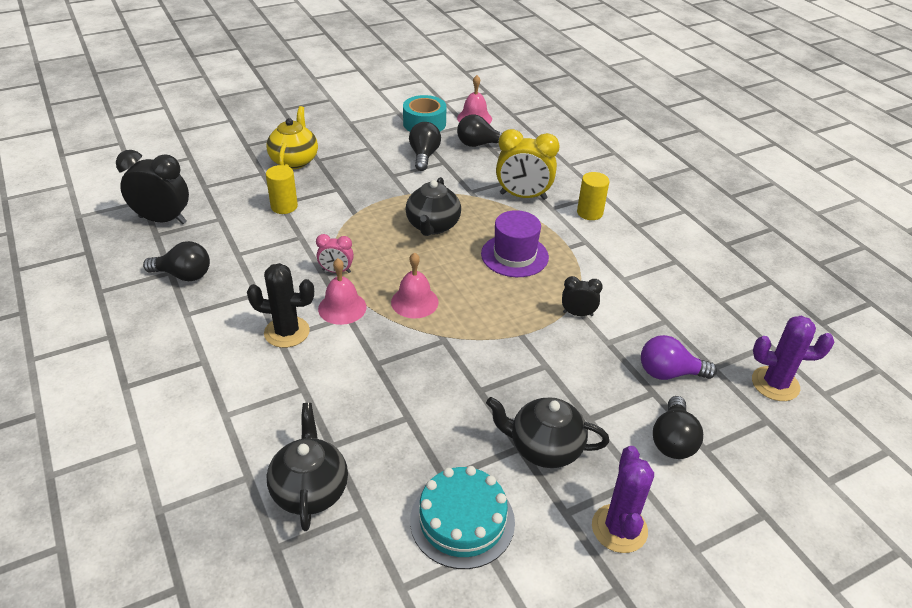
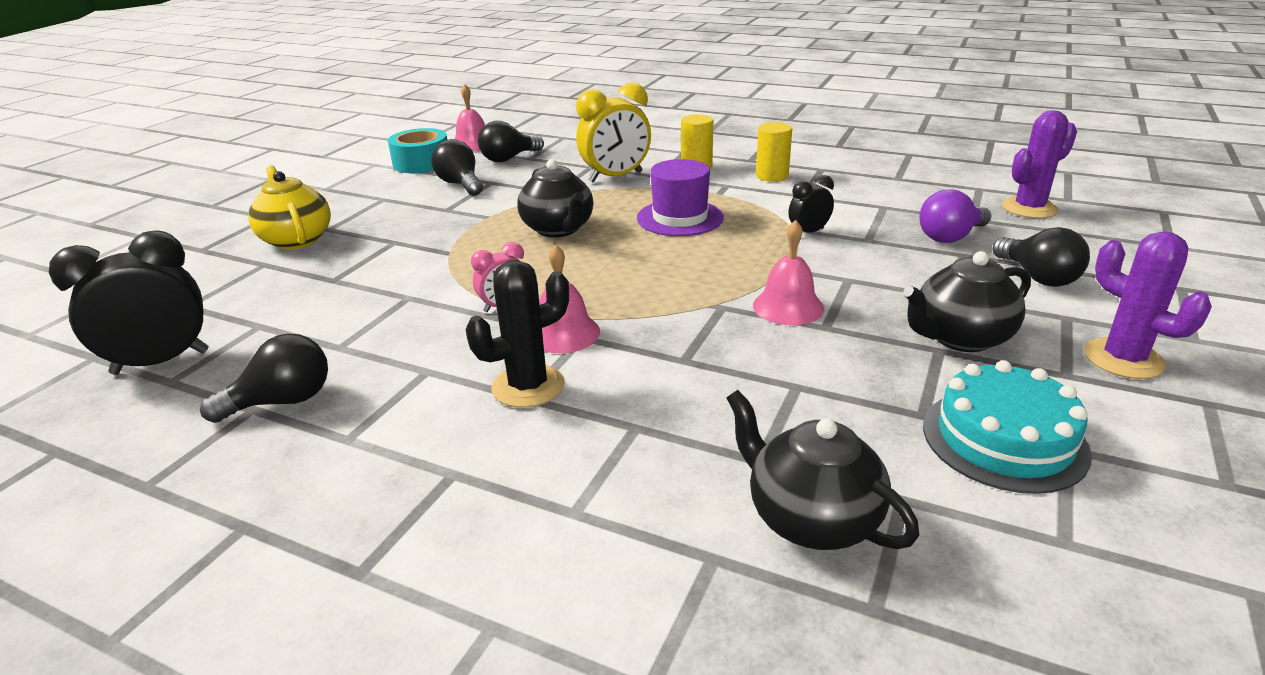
camera: 35 degrees left, 10 degrees down
yellow cylinder [266,165,298,214] -> yellow cylinder moved to [756,122,792,182]
pink bell [391,252,439,318] -> pink bell moved to [753,220,824,325]

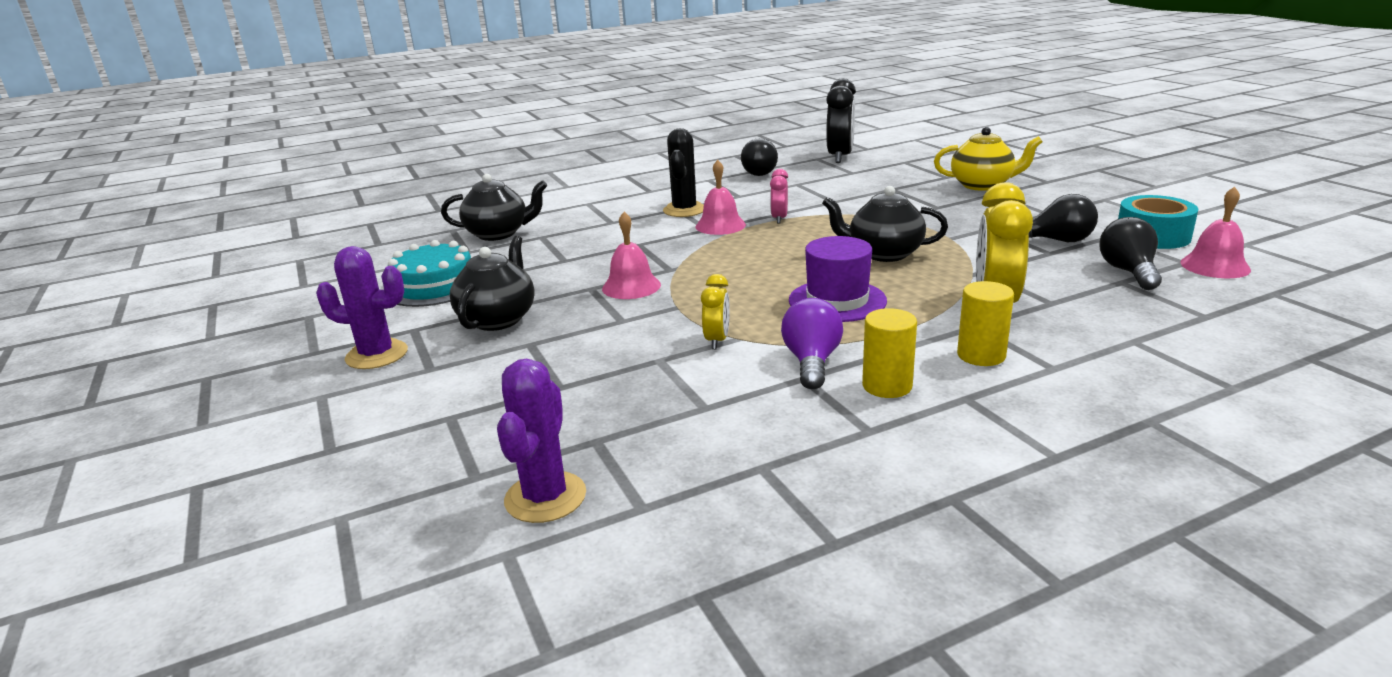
camera: 130 degrees right, 5 degrees down
black clock [789,175,834,233] -> yellow clock [701,274,730,349]
purple light bulb [919,189,991,243] -> purple light bulb moved to [781,298,843,389]
black light bulb [993,227,1090,287] -> none

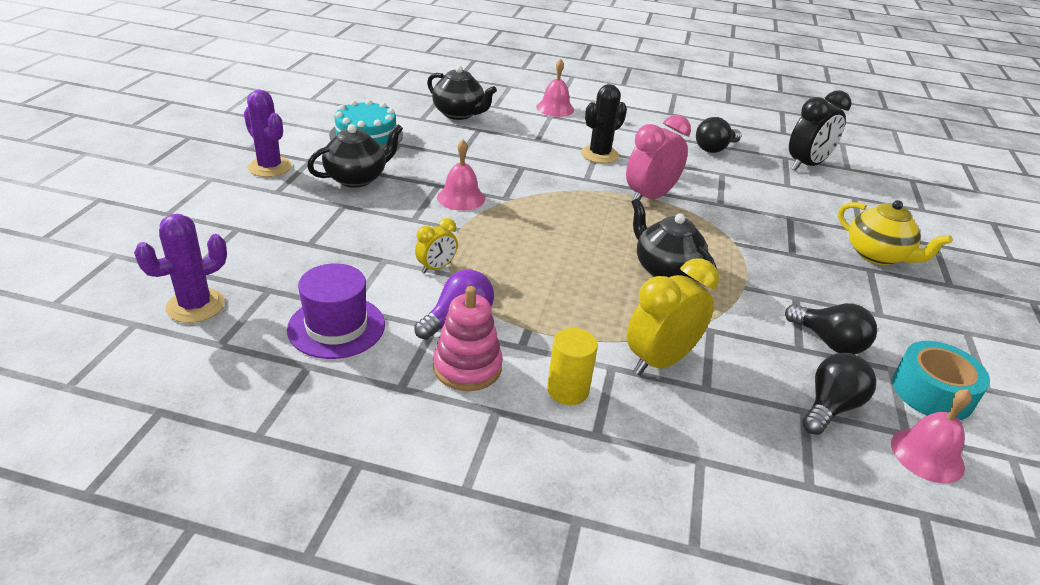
camera: 35 degrees right, 10 degrees up
pink bell [695,160,746,235] -> pink bell moved to [536,59,574,117]
pink clock [770,169,788,224] -> pink clock [626,115,691,201], size x1.87
purple hat [789,236,887,322] -> purple hat moved to [287,263,385,359]
yellow cylinder [862,308,917,398] -> pink stacking toy [433,286,503,391]

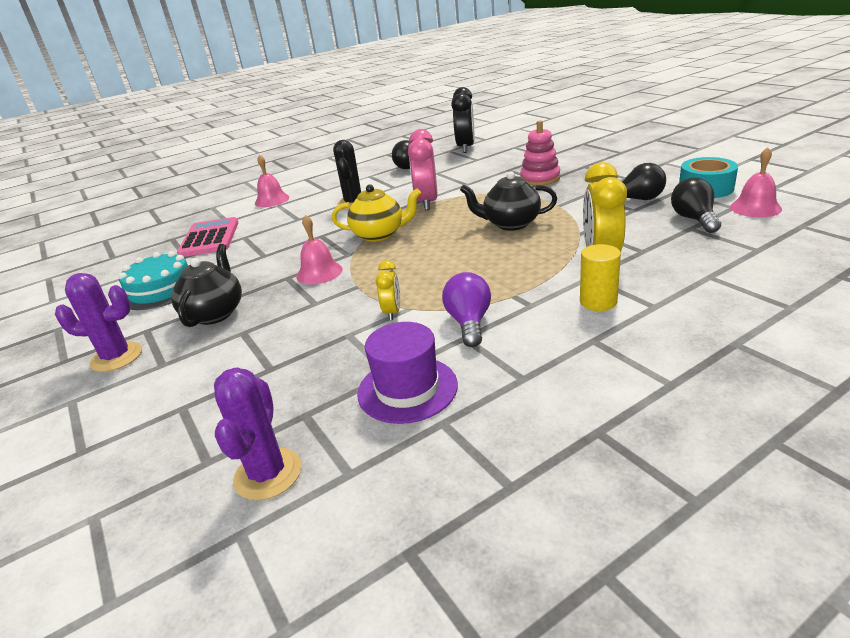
camera: 40 degrees left, 5 degrees down
black teapot [427,65,497,120] -> pink calculator [177,217,238,257]
pink stacking toy [433,286,503,391] -> pink stacking toy moved to [520,120,560,186]
yellow teapot [838,200,952,265] -> yellow teapot moved to [332,184,421,242]

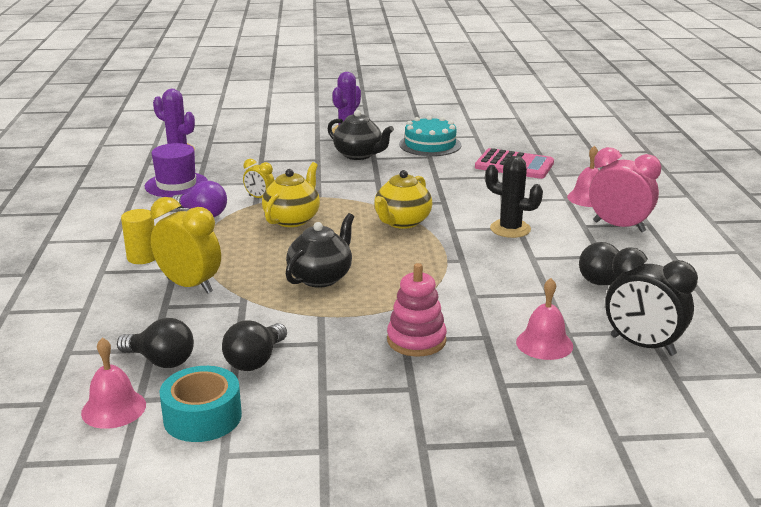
camera: 115 degrees right, 5 degrees down
pink bell [296,215,343,285] -> pink bell moved to [516,278,573,360]
pink clock [408,129,437,211] -> pink clock moved to [589,147,662,232]
none -> yellow teapot [262,162,320,227]

